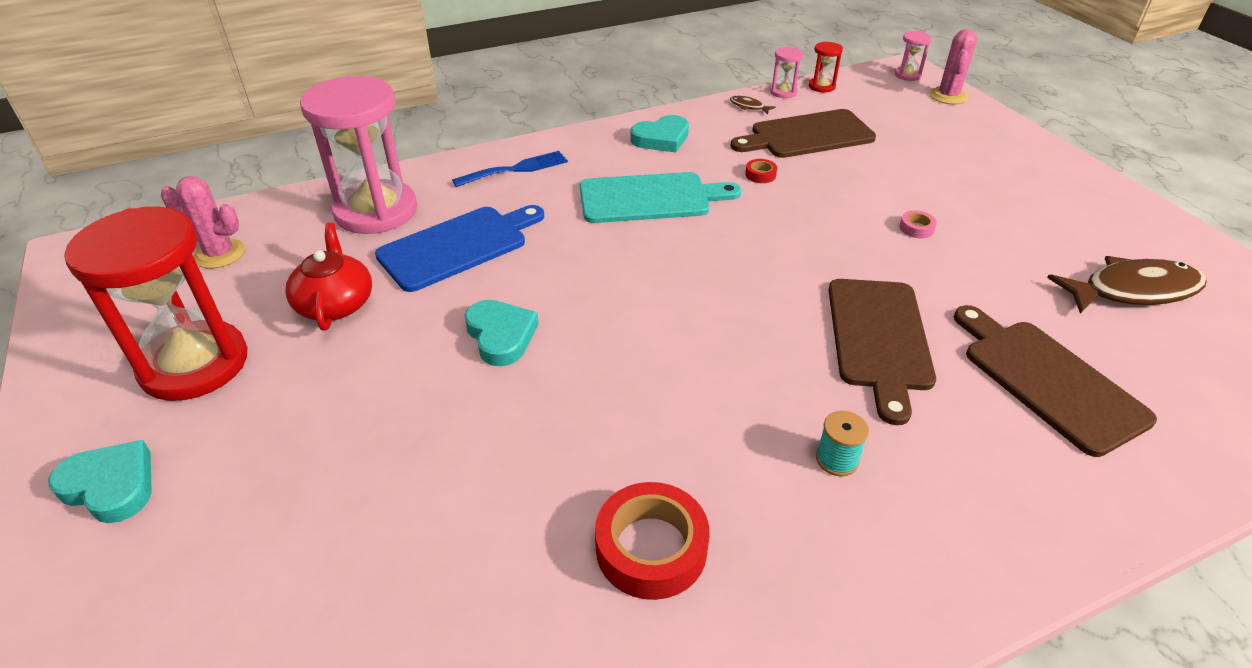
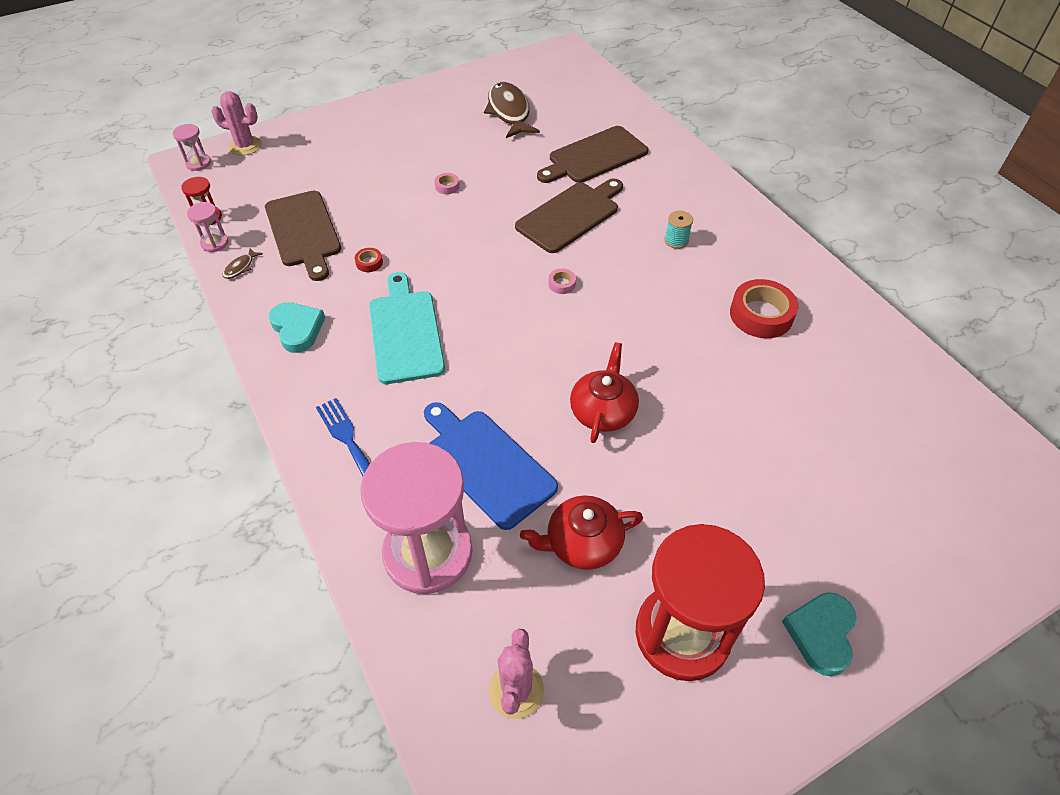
camera: 95 degrees left, 10 degrees up
turquoise heart [465,300,539,366] -> red teapot [570,342,639,443]
brown cutting board [829,279,936,425] -> brown cutting board turned 45 degrees counterclockwise [515,178,623,253]
none -> pink tape [548,269,576,294]

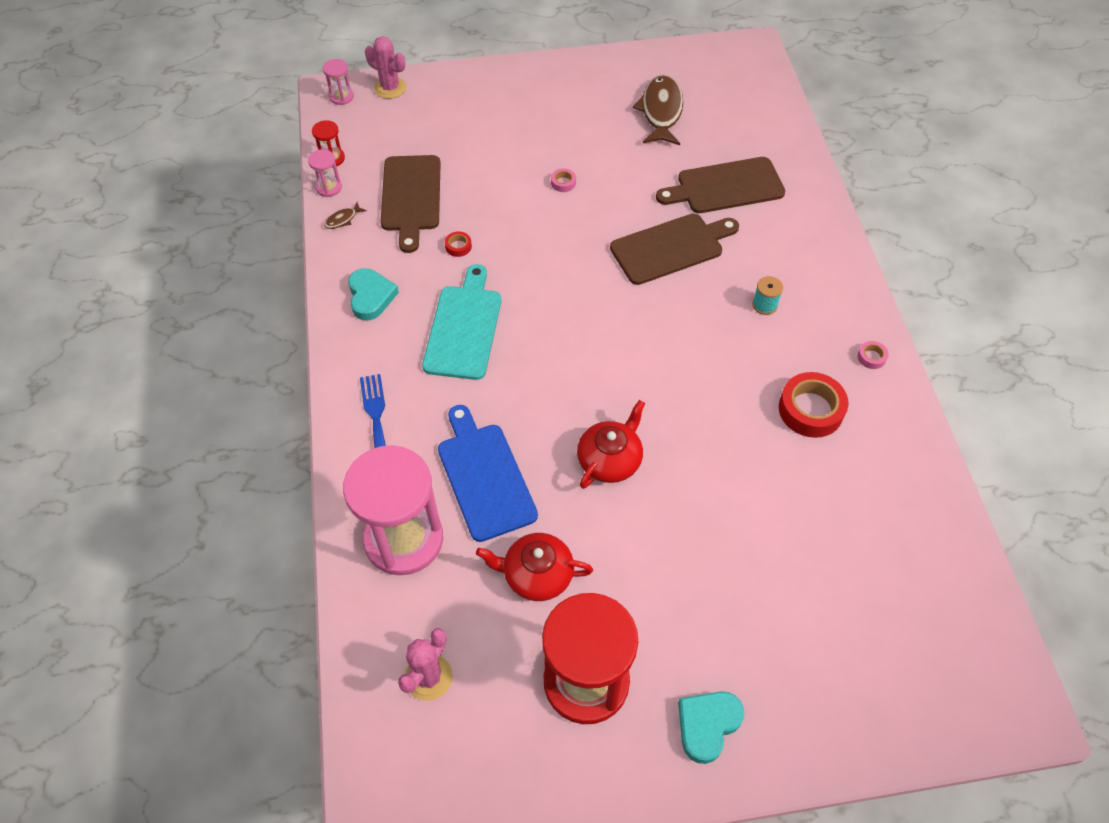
camera: 20 degrees right, 5 degrees up
pink tape [548,269,576,294] -> pink tape moved to [857,341,889,369]

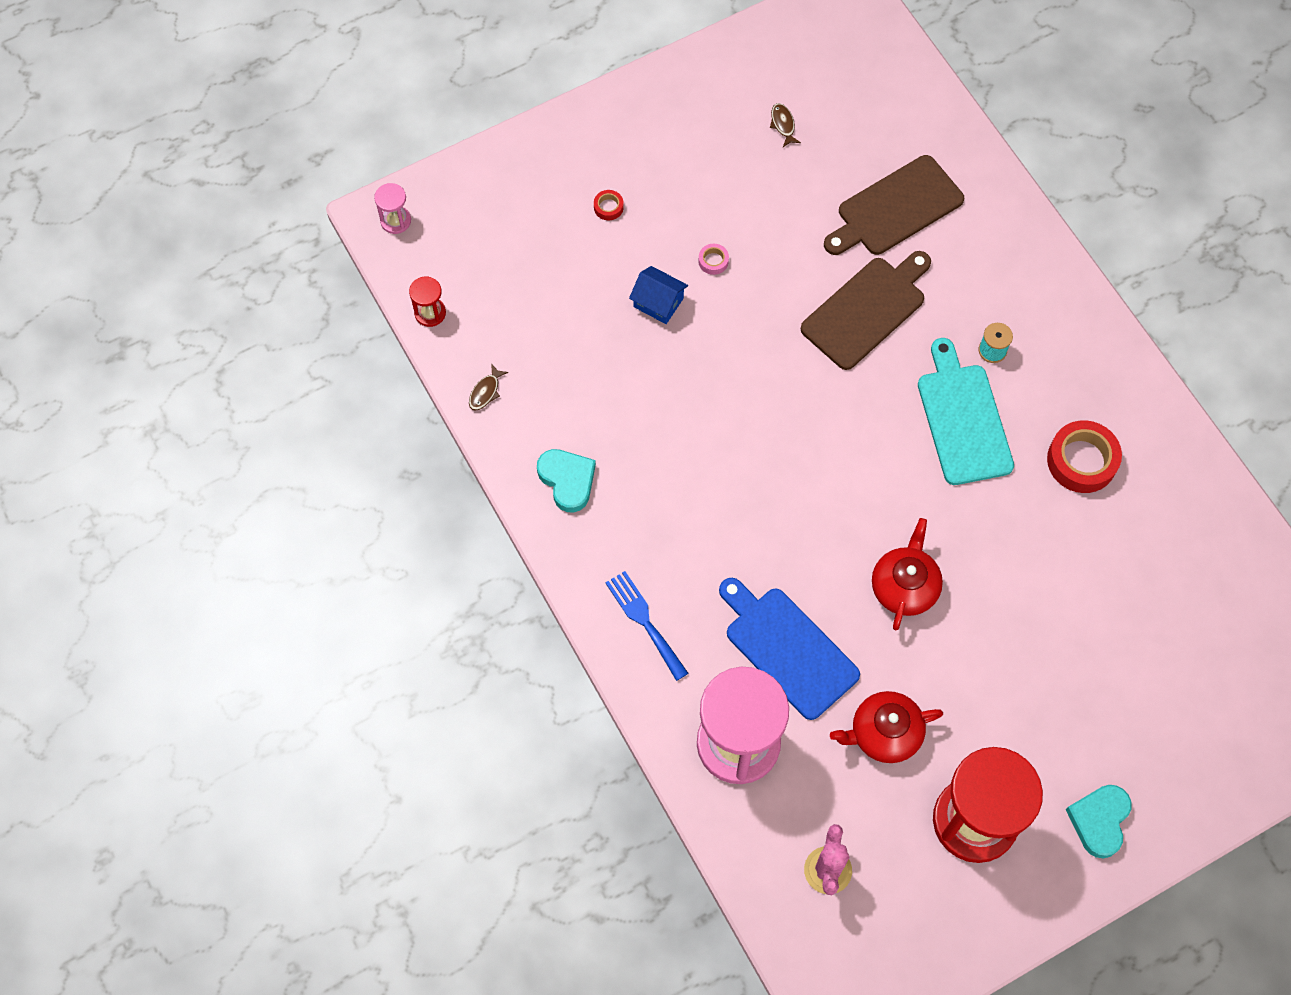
camera: 20 degrees left, 10 degrees up
pink hourglass [308,149,342,197] -> none
pink cactus [365,36,406,99] -> none
brown cutting board [381,155,441,253] -> none
turquoise cutting board [422,264,501,380] -> turquoise cutting board moved to [918,338,1014,485]
red tape [445,231,472,257] -> red tape moved to [594,190,624,220]
brown fish [633,74,683,145] -> brown fish [770,103,801,147], size x0.42
pink tape [857,341,889,369] -> none
none -> blue house [629,266,688,324]

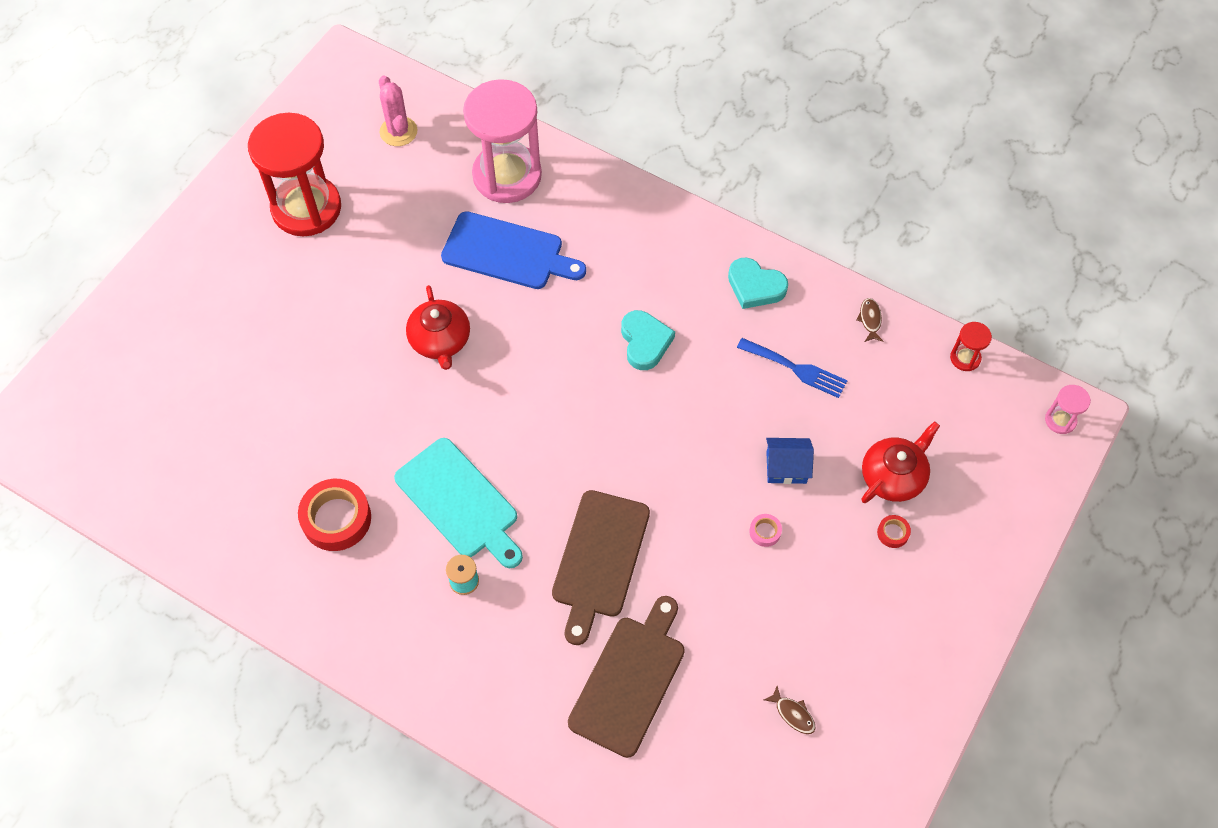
camera: 150 degrees right, 5 degrees down
blue fork [606,571,689,681] -> blue fork moved to [737,338,848,398]
red teapot [830,691,943,763] -> red teapot moved to [862,421,940,503]
turquoise heart [1066,785,1132,859] -> turquoise heart moved to [621,310,675,370]

